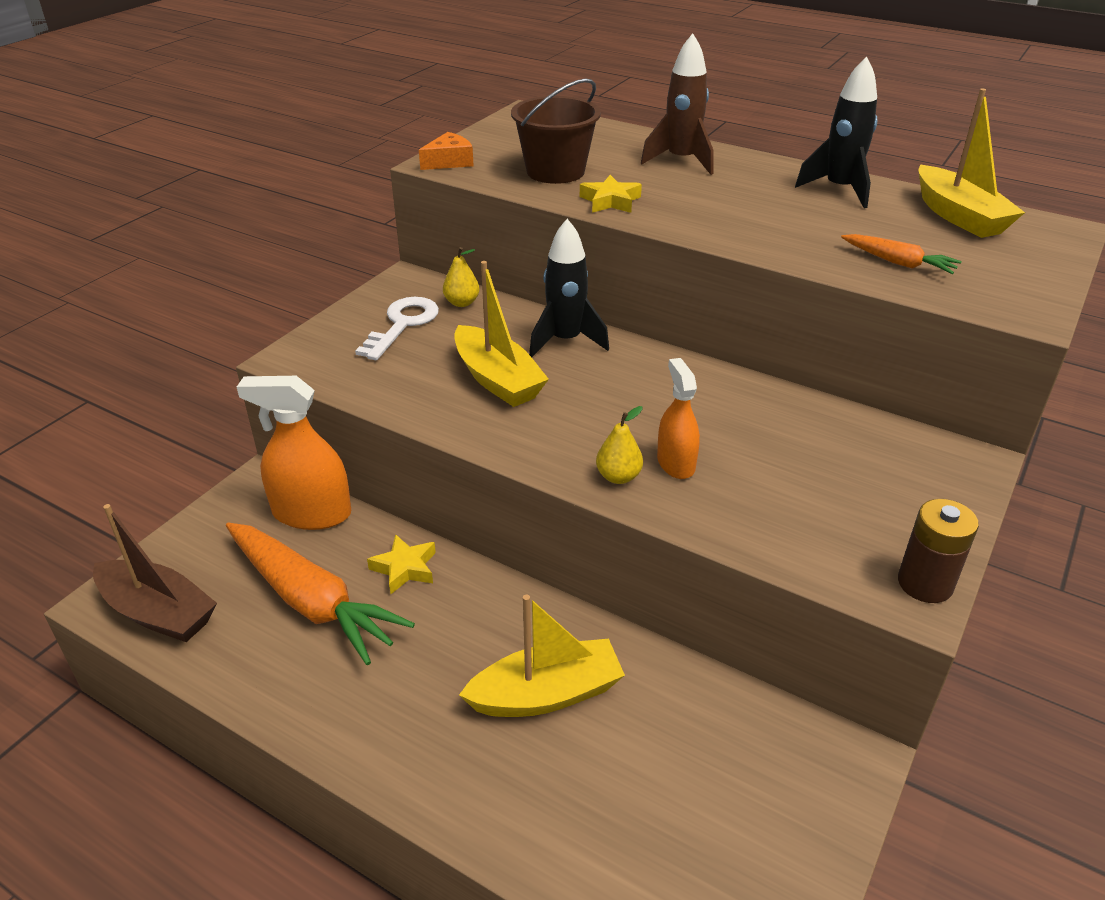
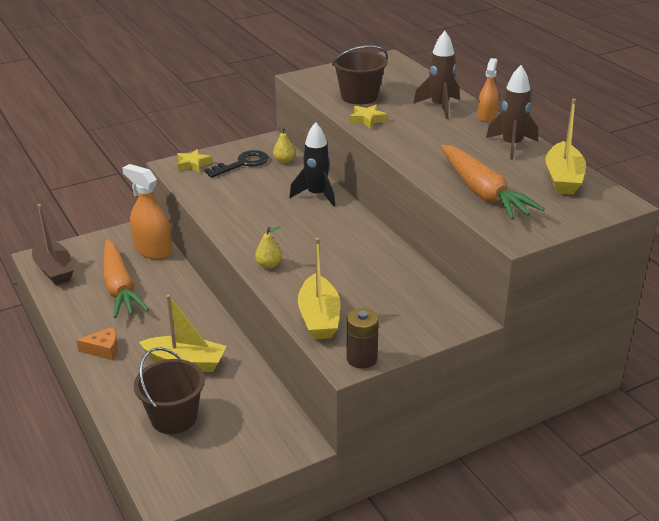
camera: 30 degrees right, 5 degrees down
white key [355,297,439,360] -> black key [204,150,269,178]
yellow star [367,534,436,594] -> yellow star moved to [177,149,212,173]
orange cheese [419,132,474,170] -> orange cheese moved to [76,327,118,360]
yellow boat [454,261,549,407] -> yellow boat moved to [298,238,341,339]
orange spray bottle [657,358,700,479] -> orange spray bottle moved to [478,58,499,122]
black rocket [795,56,878,208] -> brown rocket [486,65,538,160]
orange carrot [841,234,962,274] -> orange carrot [441,145,545,220], size x2.08
none -> brown bucket [134,348,205,434]

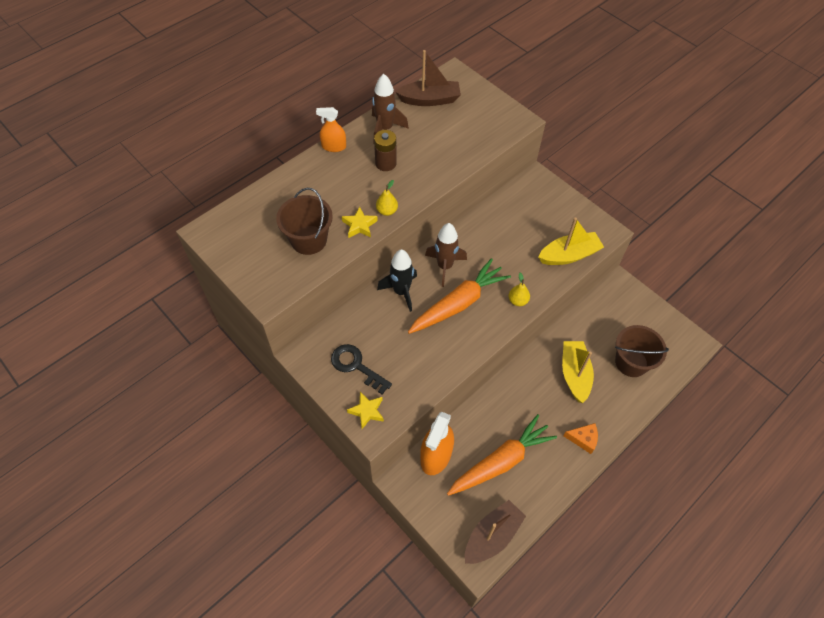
camera: 105 degrees left, 25 degrees up
orange cheese [76,327,118,360] -> orange cheese turned 120 degrees clockwise [563,423,598,454]
yellow pear [273,128,295,164] -> yellow pear moved to [376,180,398,216]
brown battery [347,308,379,369] -> brown battery moved to [374,130,397,171]
brown rocket [414,31,460,119] -> brown rocket moved to [425,223,467,287]
orange carrot [441,145,545,220] -> orange carrot moved to [408,258,511,334]
yellow boat [545,99,586,195] -> brown boat [395,50,461,106]

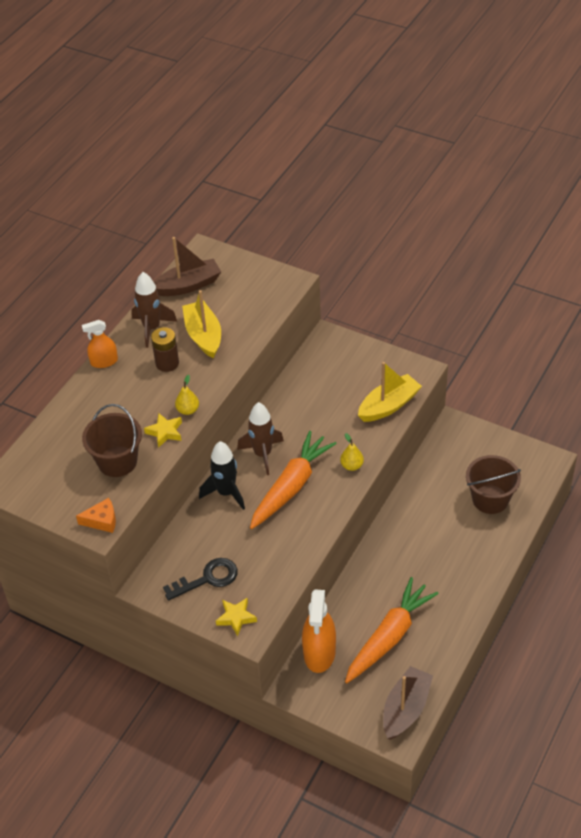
camera: 15 degrees left, 10 degrees down
black key [331,344,392,394] -> black key turned 135 degrees clockwise [163,558,238,601]
yellow boat [562,341,594,403] -> yellow boat moved to [182,290,221,359]
orange cheese [563,423,598,454] -> orange cheese moved to [76,498,116,533]

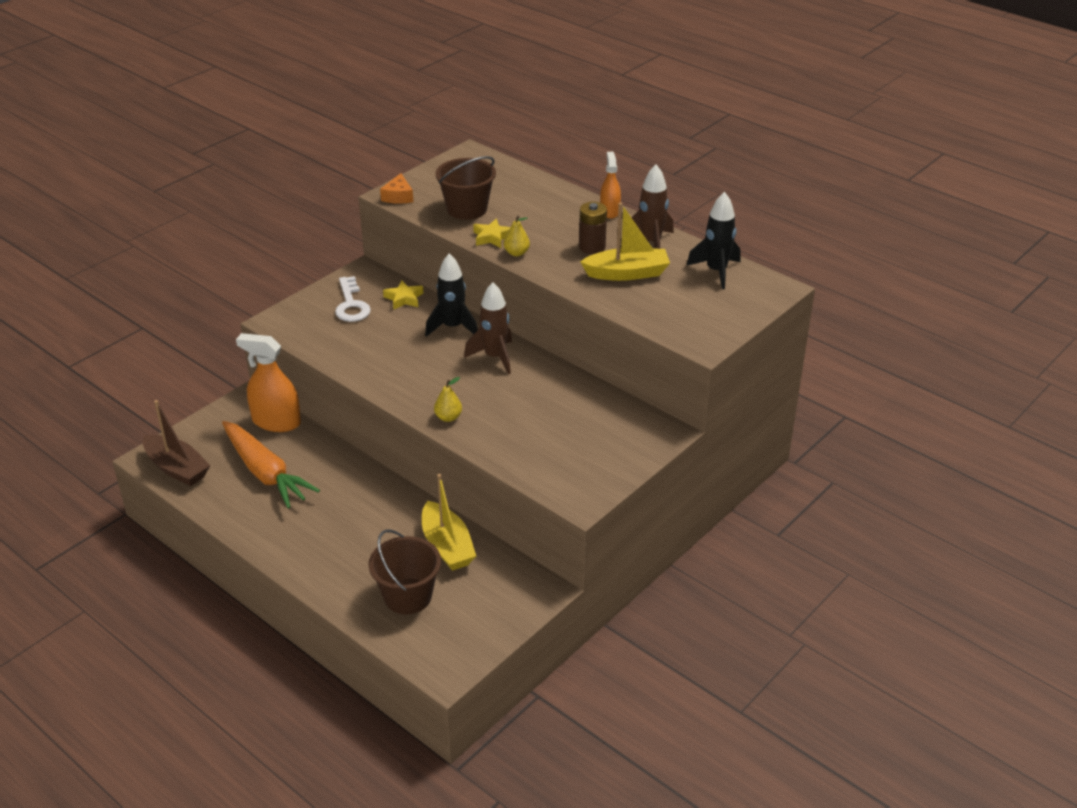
camera: 100 degrees right, 10 degrees down
brown boat [153,237,221,296] -> black rocket [686,192,740,289]
black key [163,558,238,601] -> white key [335,276,371,322]
yellow star [216,598,257,636] -> yellow star moved to [383,280,423,310]
orange carrot [250,431,337,529] -> none
yellow boat [358,362,422,422] -> yellow boat moved to [422,474,476,571]

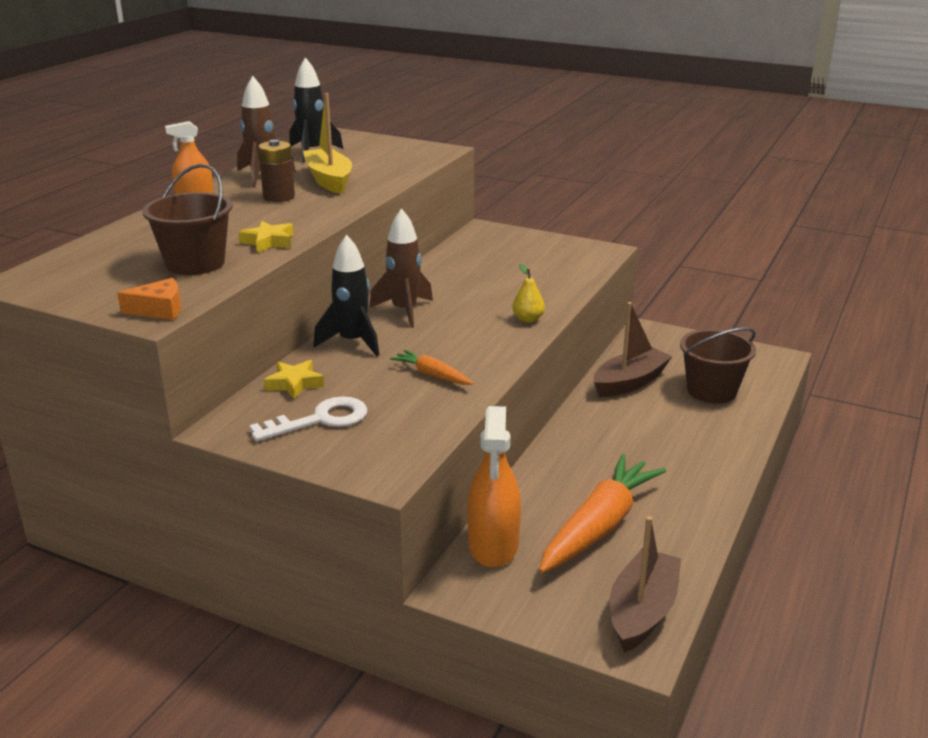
camera: 105 degrees left, 10 degrees down
yellow boat [422,474,476,571] -> brown boat [594,302,673,397]
yellow pear [504,215,530,256] -> none
none -> orange carrot [390,350,474,385]

